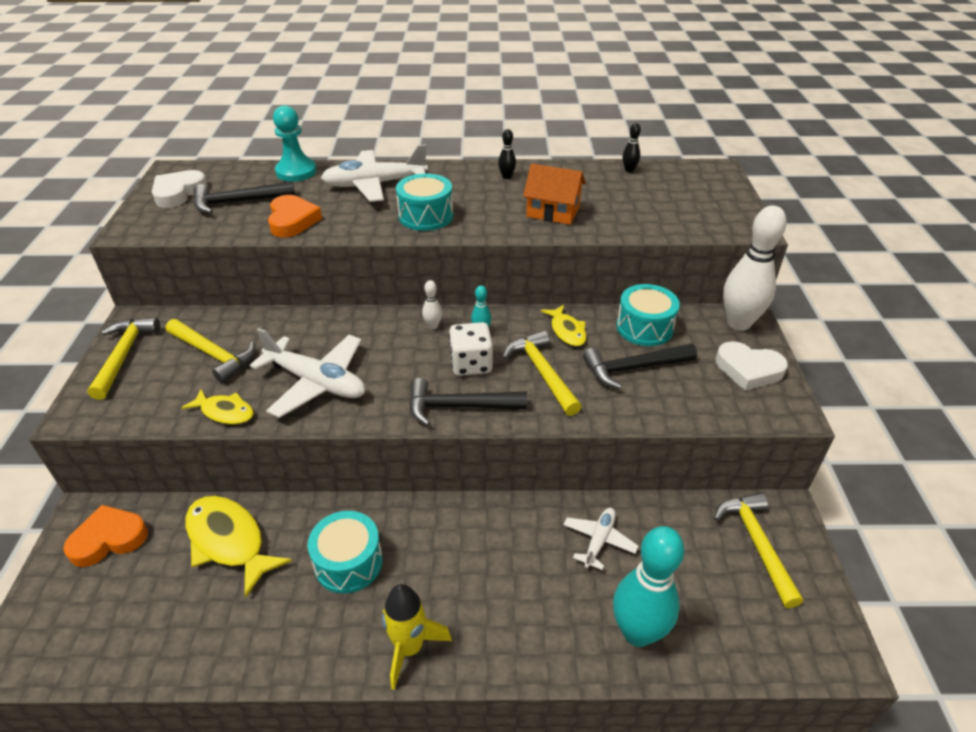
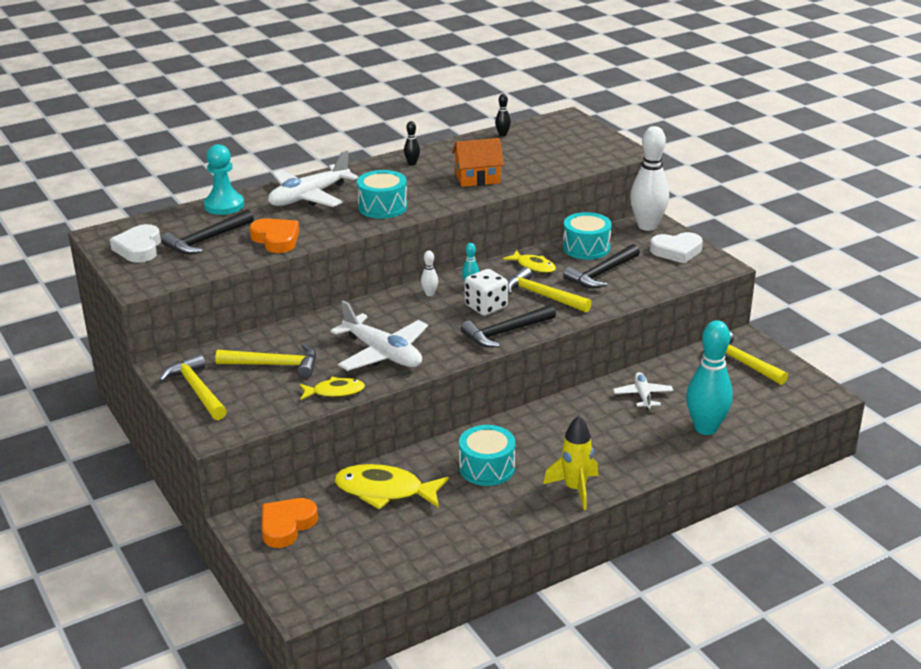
camera: 30 degrees left, 10 degrees down
white plane [250,328,365,418] -> white plane turned 45 degrees clockwise [330,300,428,371]

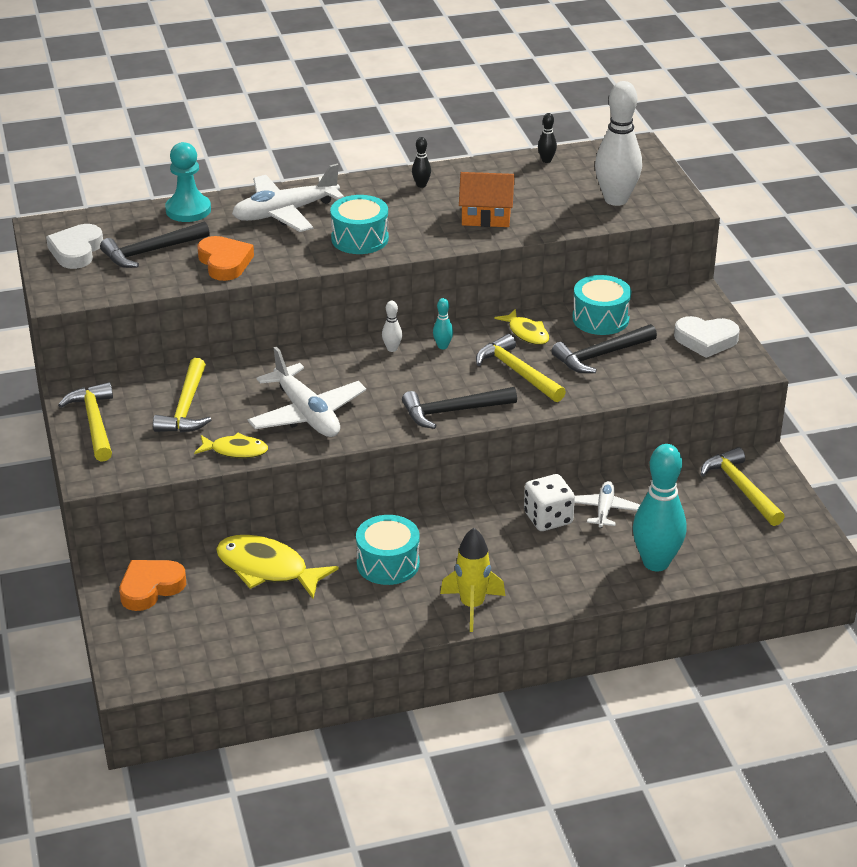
camera: 15 degrees right, 5 degrees up
yellow hammer [215,344,316,378] -> yellow hammer turned 75 degrees clockwise [153,358,211,433]
white dice [465,269,508,316] -> white dice moved to [524,474,575,531]
white bowling pin [630,126,669,231] -> white bowling pin moved to [595,81,642,206]

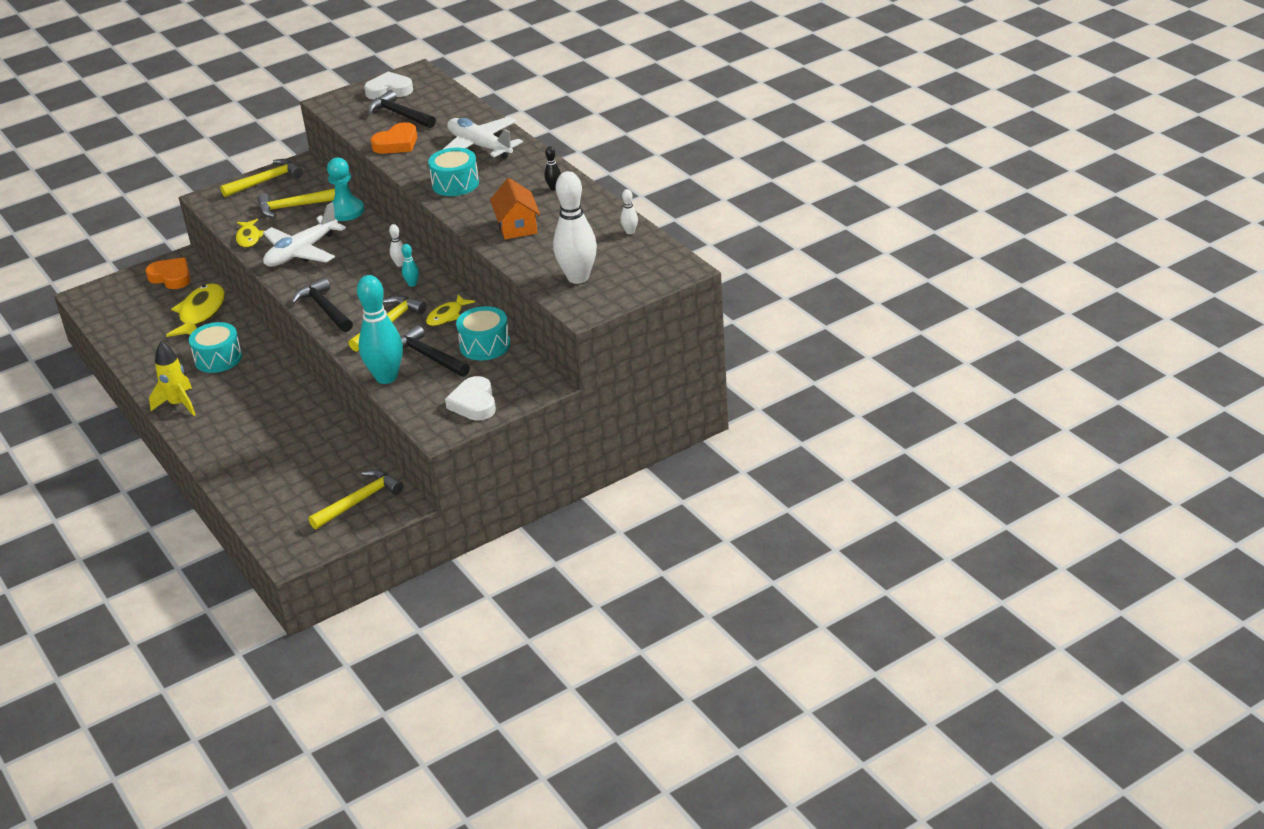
camera: 75 degrees right, 0 degrees up
turquoise pawn [165,142,211,222] -> turquoise pawn moved to [327,158,364,221]
white dice [524,474,575,531] -> none
black bowling pin [538,113,557,163] -> white bowling pin [621,189,638,234]
white plane [575,481,640,528] -> none
turquoise bowling pin [633,444,686,571] -> turquoise bowling pin moved to [357,275,403,384]

